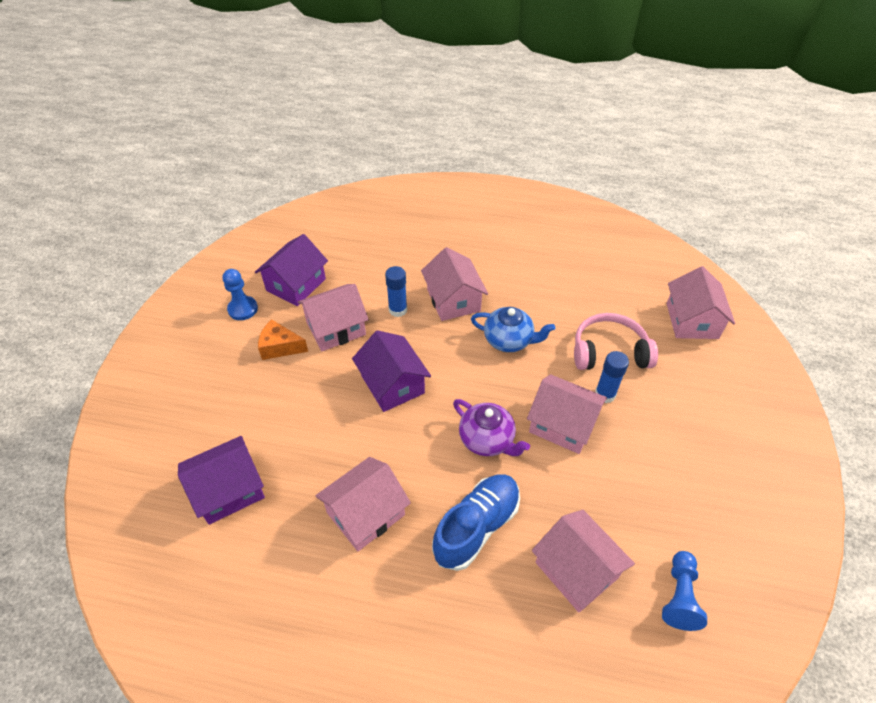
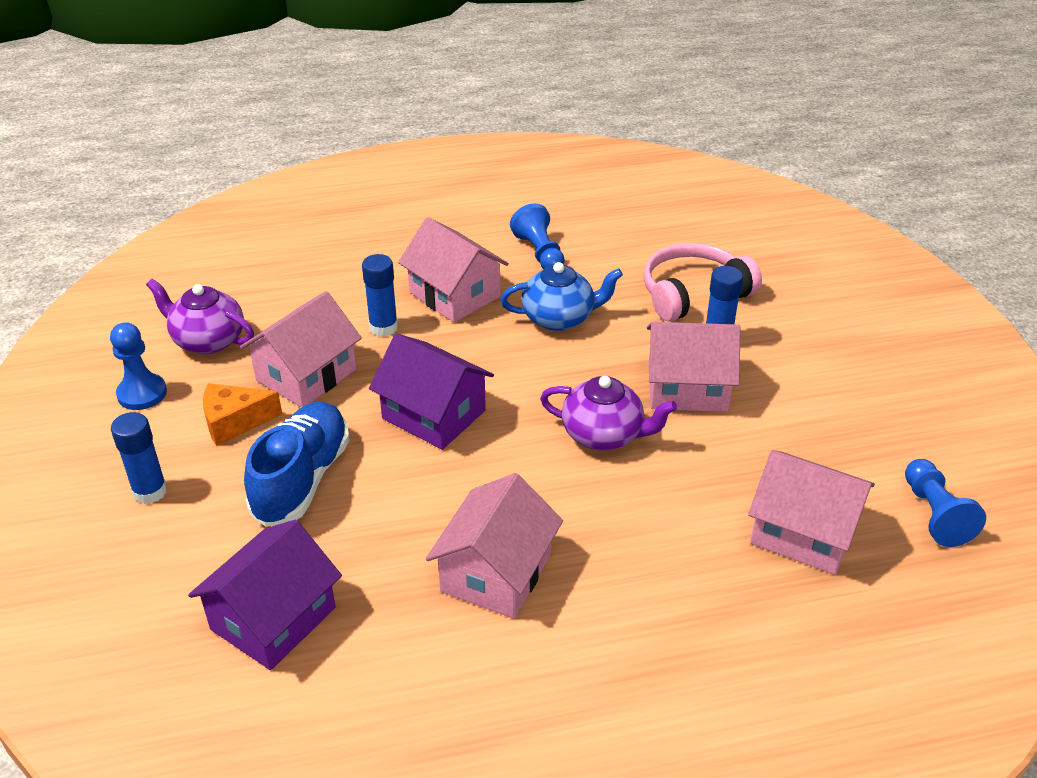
camera: 25 degrees left, 10 degrees down
purple house [255,234,328,306] -> purple teapot [146,279,254,354]
blue shoe [432,474,520,571] -> blue shoe moved to [244,402,350,527]
pink house [667,266,735,339] -> none
none -> blue glue stick [111,412,167,504]
none -> blue pawn [510,203,565,269]

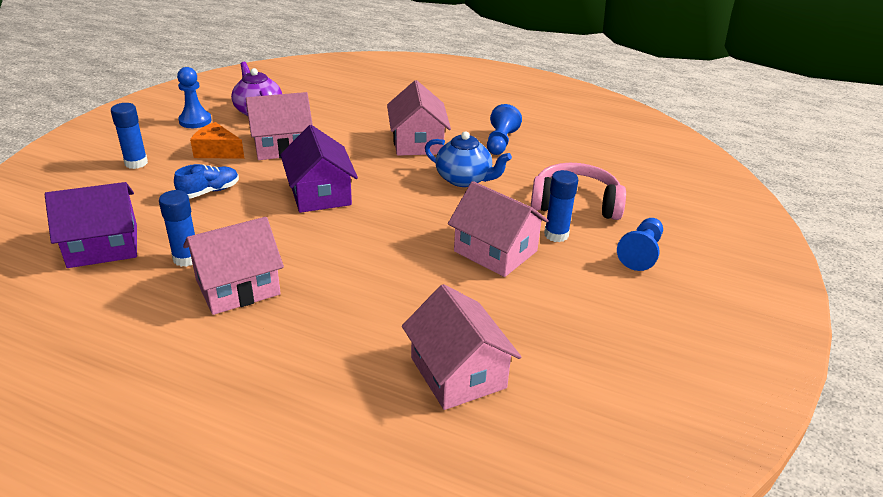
camera: 35 degrees right, 5 degrees down
blue shoe [244,402,350,527] -> blue shoe [174,164,239,199], size x0.57
blue glue stick [362,254,398,337] -> blue glue stick moved to [159,190,195,267]
purple teapot [540,376,677,451] -> none
blue pawn [905,459,986,547] -> blue pawn moved to [617,218,663,271]

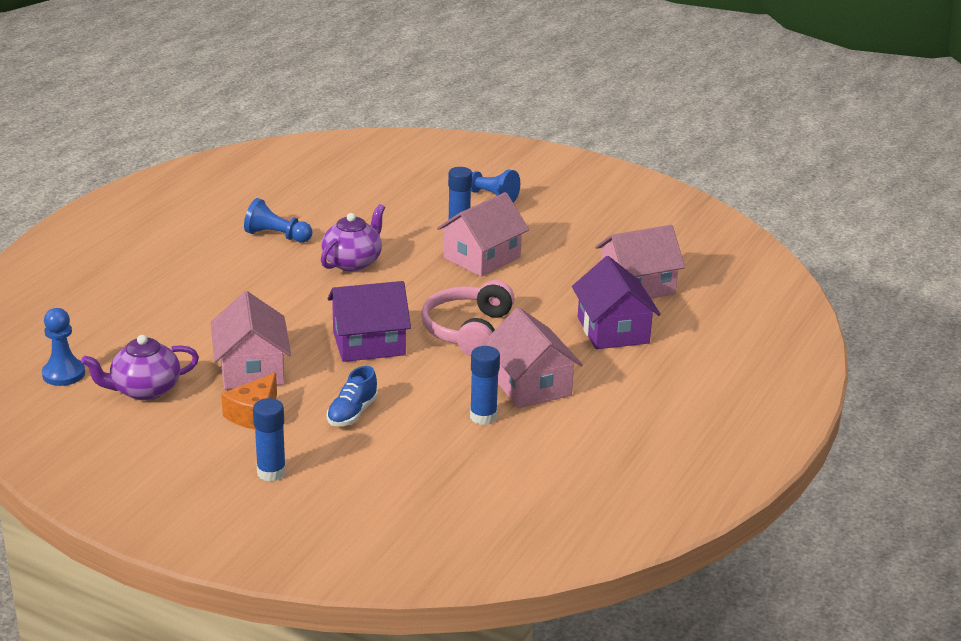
camera: 85 degrees left, 5 degrees down
purple house [45,182,137,268] -> purple house moved to [572,256,661,349]
blue shoe [174,164,239,199] -> blue shoe turned 120 degrees counterclockwise [327,366,378,426]
blue pawn [177,67,212,128] -> blue pawn moved to [42,308,85,386]
pink house [387,80,451,156] -> none
blue teapot [425,131,512,187] -> purple teapot [321,204,385,271]
pink headphones [531,163,626,220] -> pink headphones moved to [421,280,515,356]

